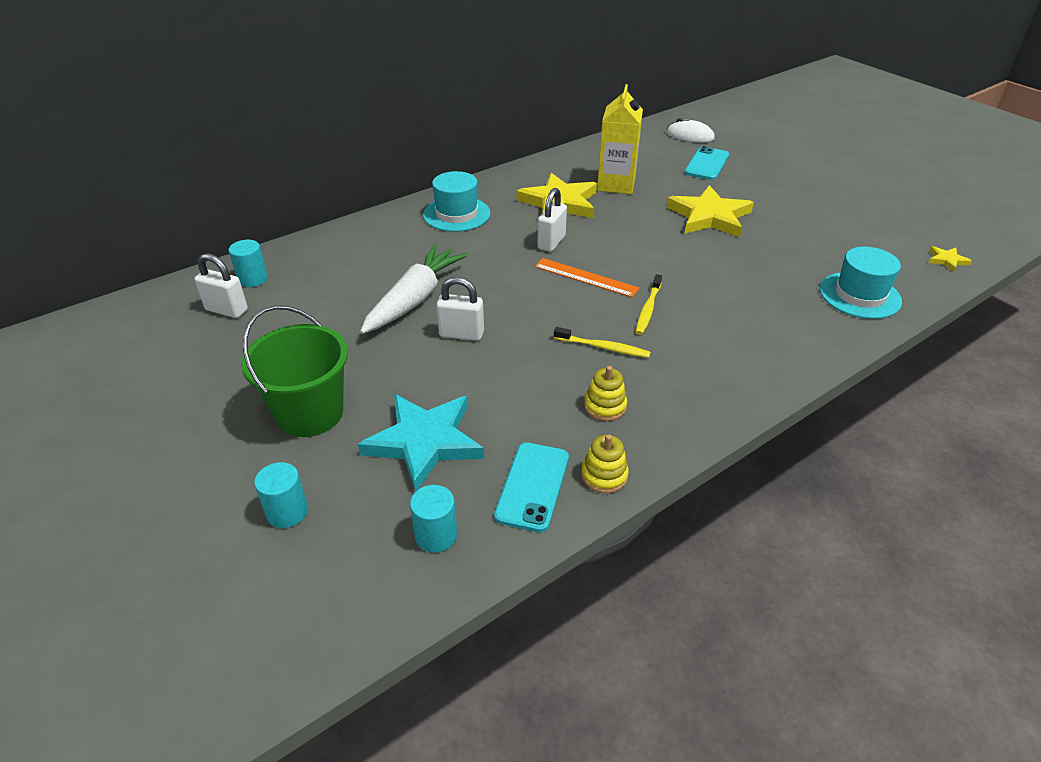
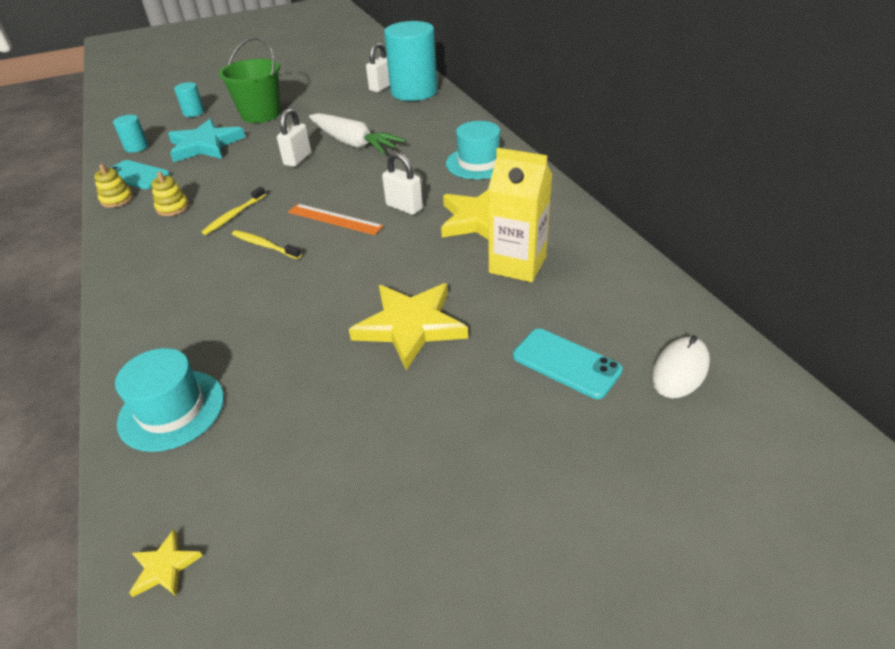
camera: 105 degrees right, 0 degrees up
turquoise cylinder [229,240,268,287] -> turquoise cylinder [384,21,438,101], size x2.29
orange ruler [535,258,639,297] -> orange ruler turned 75 degrees clockwise [288,204,384,235]

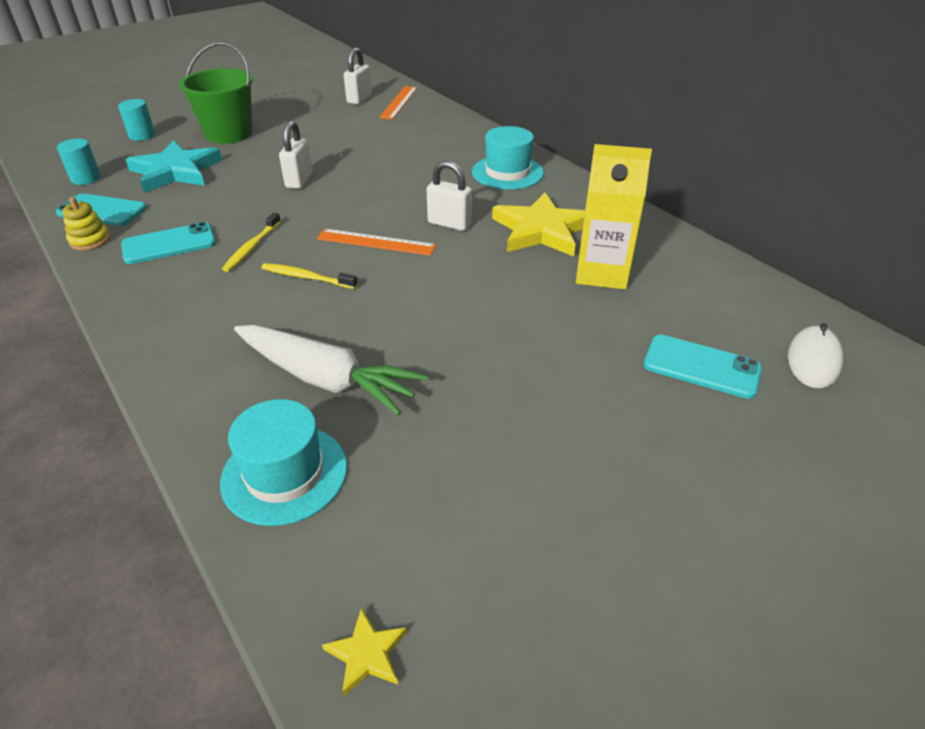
camera: 15 degrees left, 0 degrees up
yellow stacking toy [151,172,189,216] -> turquoise phone [121,222,216,264]
white carrot [309,113,406,154] -> white carrot moved to [234,325,428,416]
yellow star [349,284,468,370] -> none
turquoise cylinder [384,21,438,101] -> orange ruler [379,86,417,120]

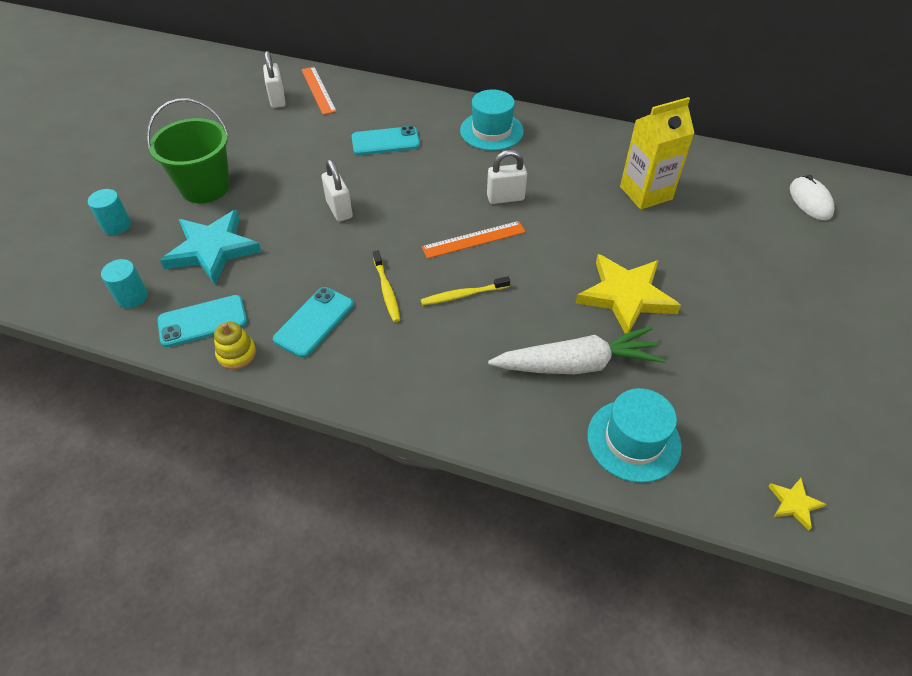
camera: 35 degrees left, 10 degrees up
yellow star [492,192,585,256] -> yellow star moved to [576,254,681,334]
turquoise phone [644,335,762,399] -> turquoise phone moved to [352,126,420,155]

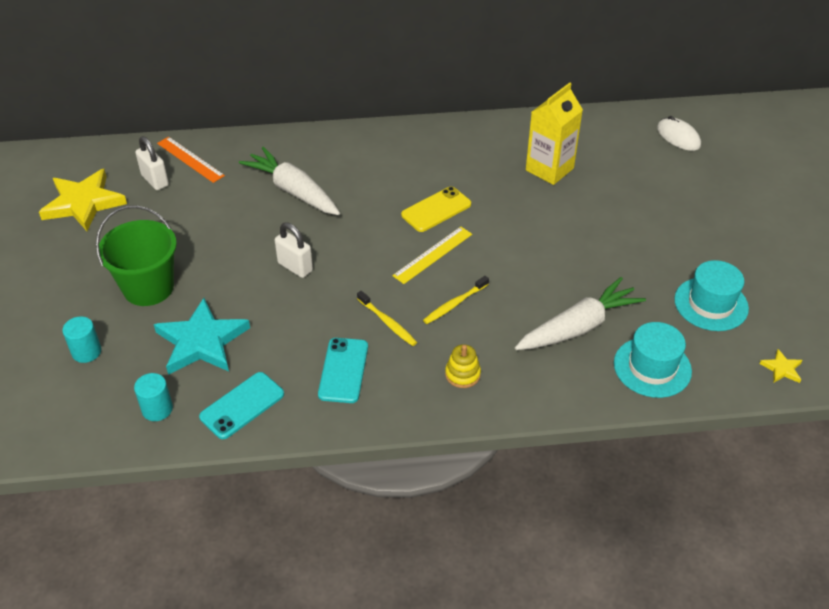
camera: 25 degrees left, 5 degrees down
yellow stacking toy [214,322,256,370] -> yellow stacking toy moved to [445,344,481,388]
turquoise phone [352,126,420,155] -> white carrot [239,147,340,215]
orange ruler [422,221,526,259] -> yellow ruler [392,227,472,284]
turquoise hat [460,89,524,151] -> turquoise hat moved to [674,260,749,331]
white padlock [487,150,527,204] -> yellow phone [401,187,471,232]
yellow star [576,254,681,334] -> yellow star moved to [39,169,127,231]

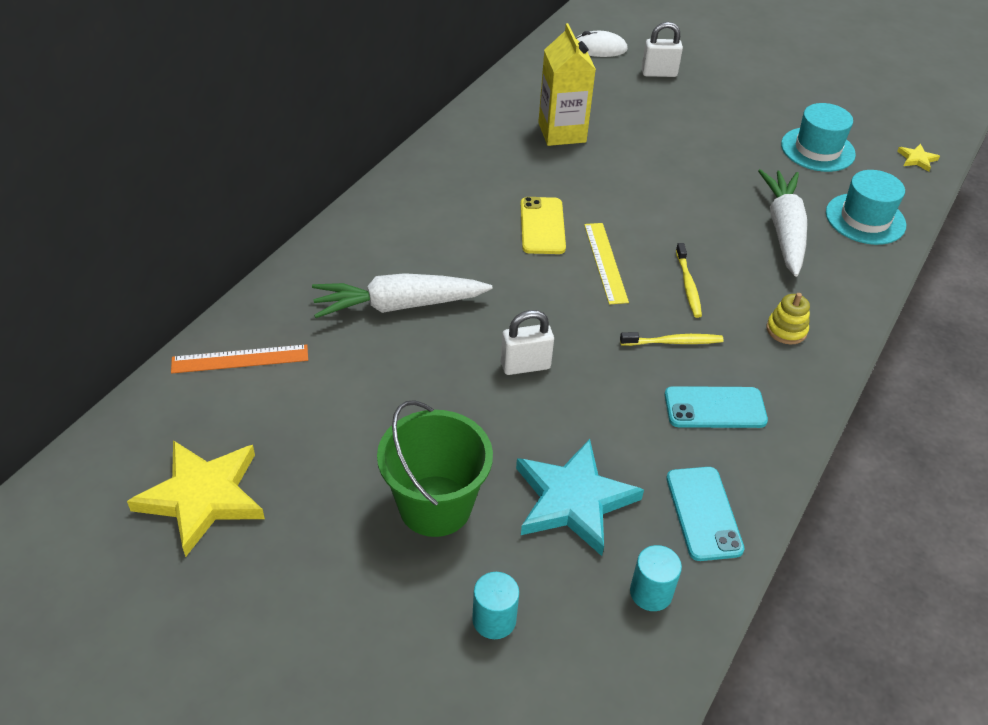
camera: 55 degrees left, 0 degrees up
white padlock [135,136,169,190] -> white padlock moved to [641,22,683,77]
turquoise phone [318,338,368,403] -> turquoise phone turned 45 degrees counterclockwise [664,386,768,428]

